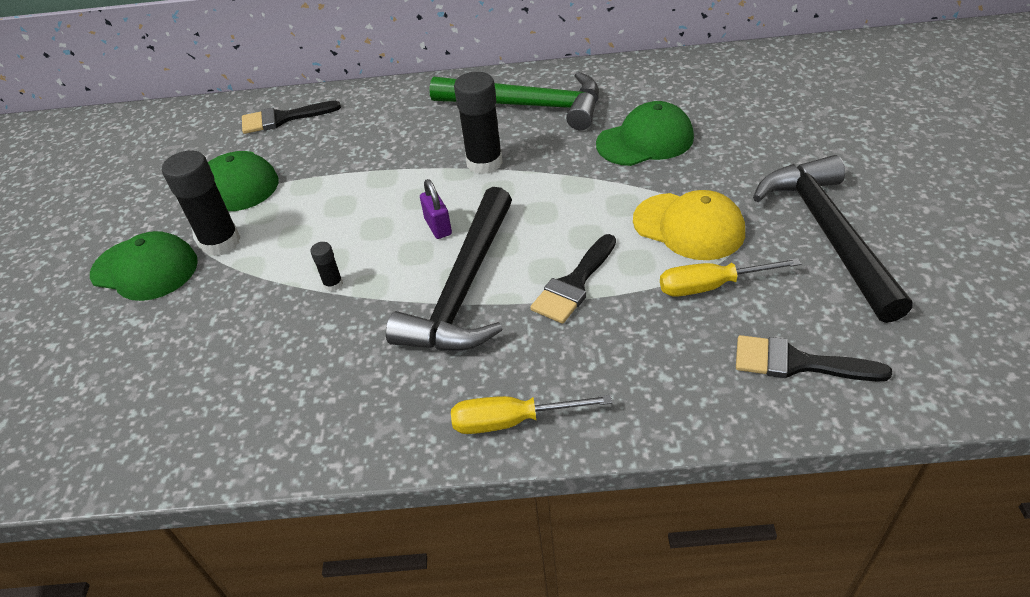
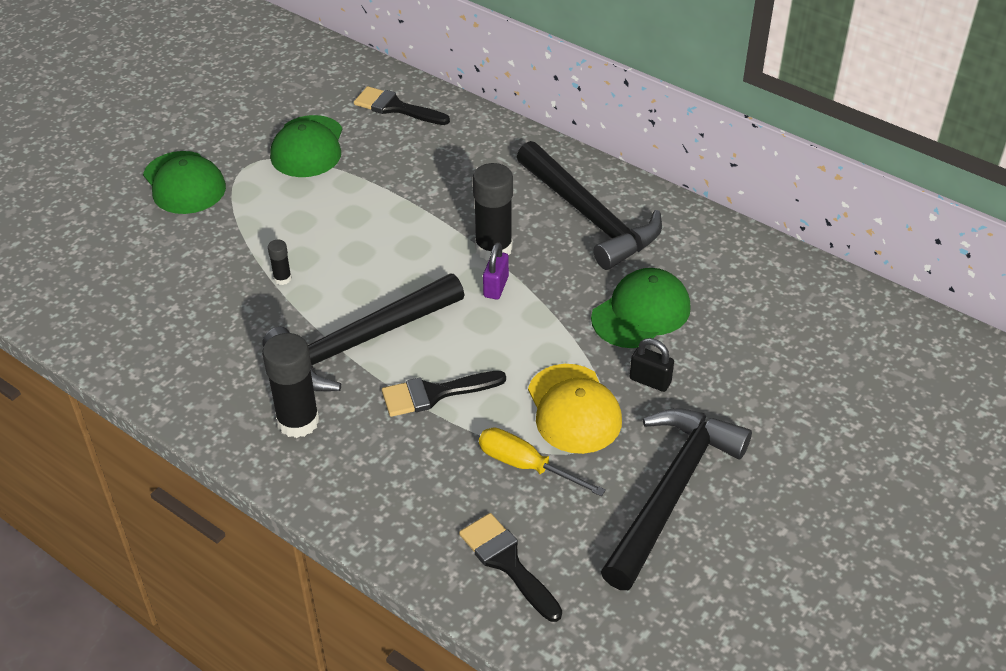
camera: 35 degrees right, 0 degrees up
black glue stick [162,151,241,256] -> black glue stick moved to [262,333,319,438]
purple padlock [420,179,452,239] -> purple padlock moved to [483,242,509,300]
green hammer [429,72,599,130] -> black hammer [517,141,662,270]
yellow screwdriver [451,395,612,434] -> none
green cap [596,101,694,166] -> green cap turned 60 degrees counterclockwise [591,268,691,348]
none -> black padlock [630,338,674,392]

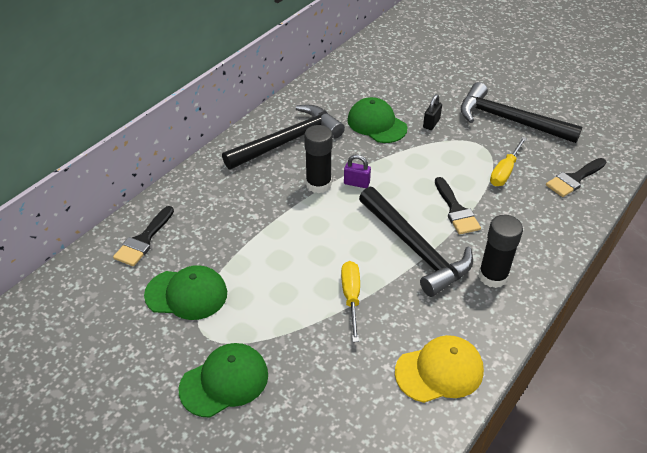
camera: 90 degrees left, 0 degrees up
black glue stick [268,240,292,285] -> yellow screwdriver [341,261,360,342]
yellow cap [528,364,622,454] -> yellow cap moved to [395,335,484,403]

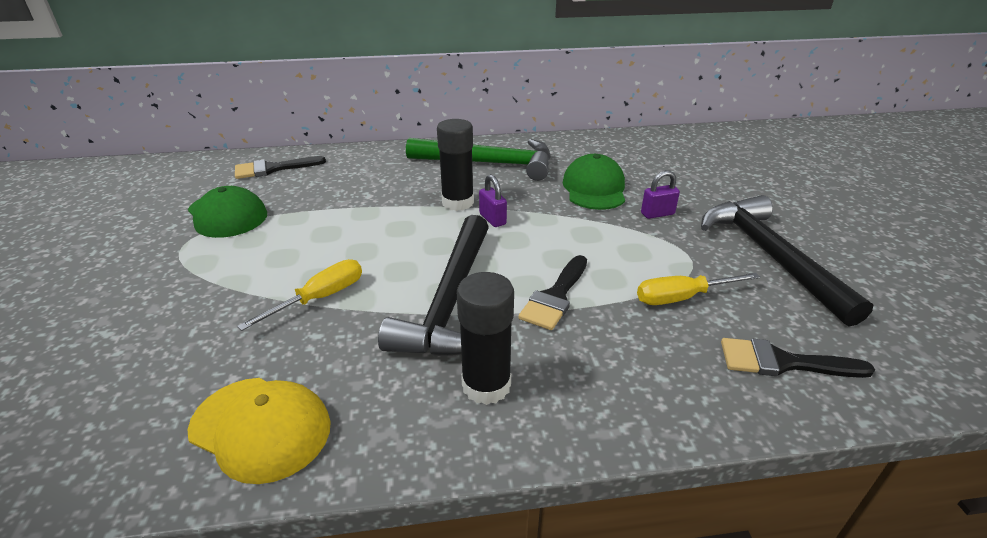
camera: 45 degrees right, 10 degrees down
green cap [179,343,268,417] -> none
black hammer [222,105,345,169] -> green hammer [406,138,551,181]
black padlock [423,94,442,130] -> purple padlock [641,170,680,219]

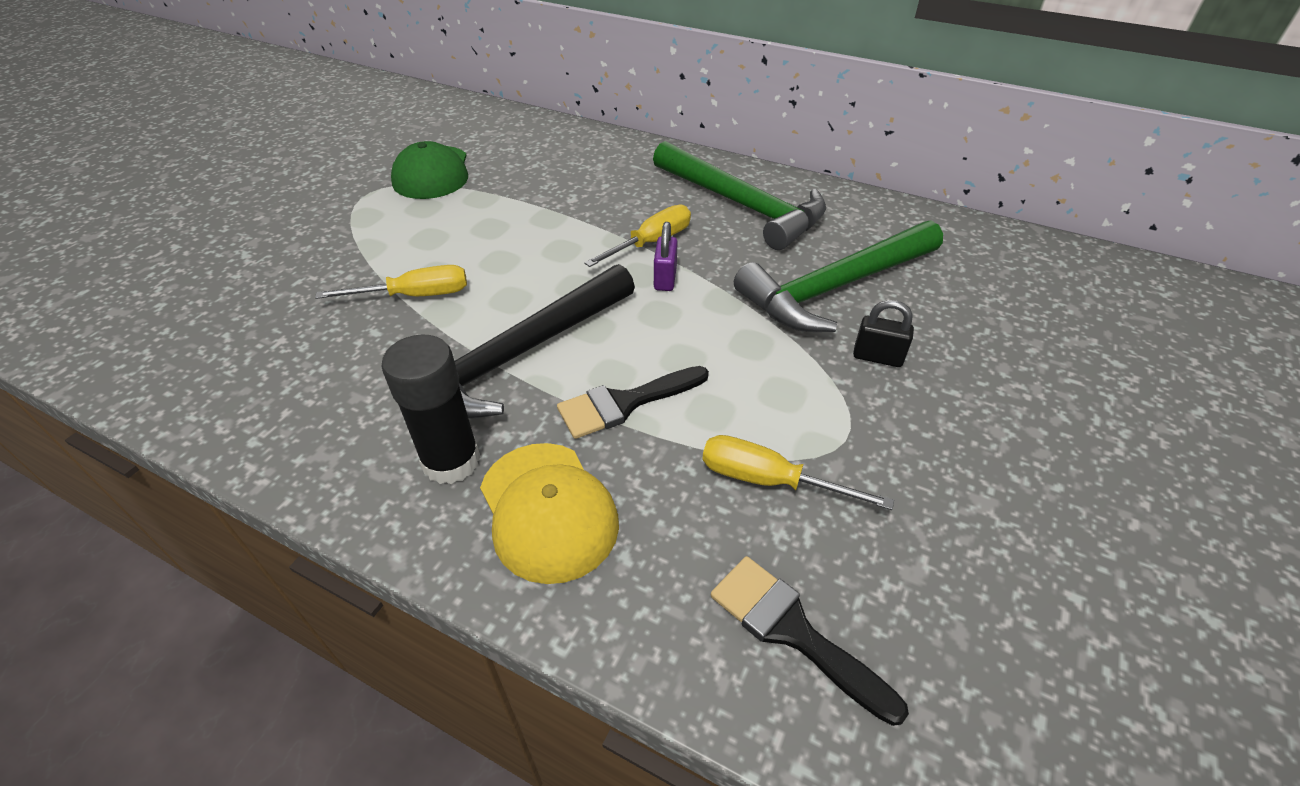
camera: 35 degrees right, 10 degrees up
yellow cap [188,378,331,484] -> yellow cap moved to [480,443,619,584]
black brush [235,156,326,179] -> none
black glue stick [437,119,474,211] -> yellow screwdriver [584,205,691,267]
green cap [563,154,625,210] -> green hammer [734,220,943,332]
purple padlock [641,170,680,219] -> black padlock [853,300,914,367]
black hammer [701,195,874,326] -> none

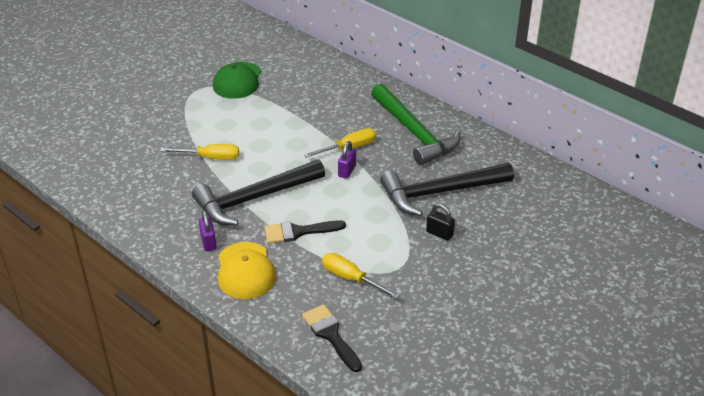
camera: 15 degrees right, 5 degrees down
black glue stick [381,334,481,484] -> purple padlock [199,211,217,251]
green hammer [734,220,943,332] -> black hammer [380,163,514,216]

